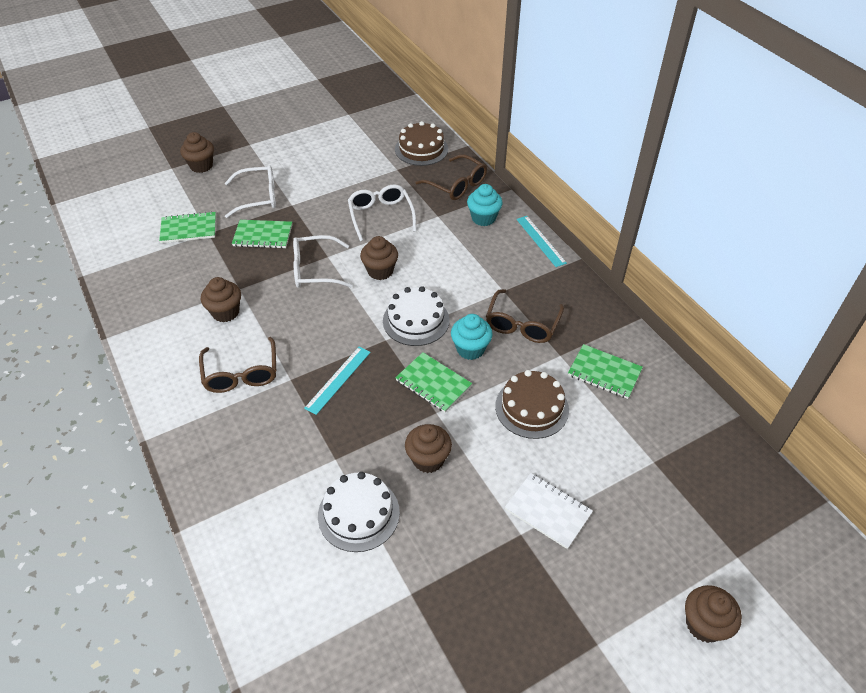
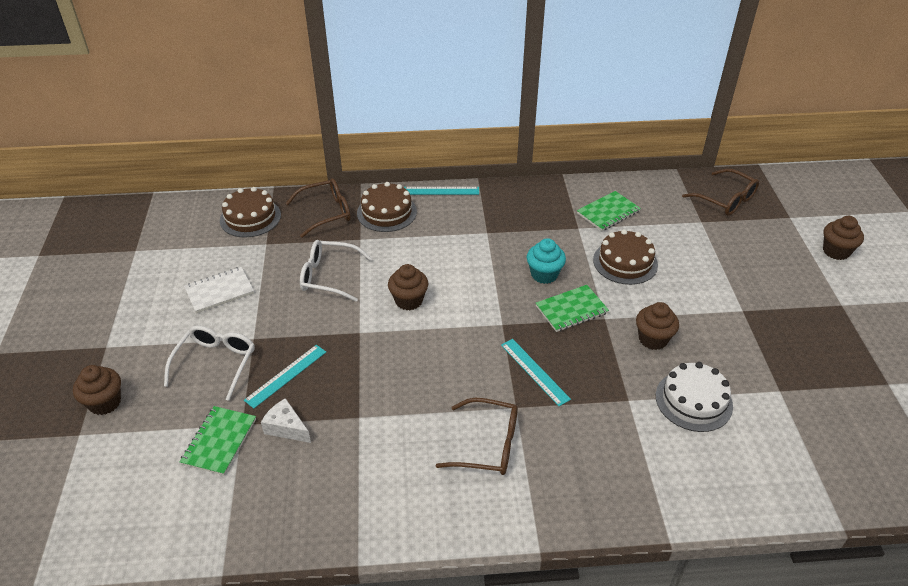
camera: 65 degrees left, 5 degrees down
brown cupcake [201,277,241,322] -> none
green notebook [232,220,292,249] -> turquoise ruler [244,345,326,409]
white glasses [293,235,353,288] -> none
white cake [383,286,450,346] -> none
turquoise cupcake [467,184,503,226] -> brown cake [357,182,417,232]
brown glasses [486,289,564,343] -> brown glasses moved to [682,169,759,216]
white notebook [505,473,593,549] -> white notebook moved to [184,267,254,313]
none -> white cheese [261,398,311,443]

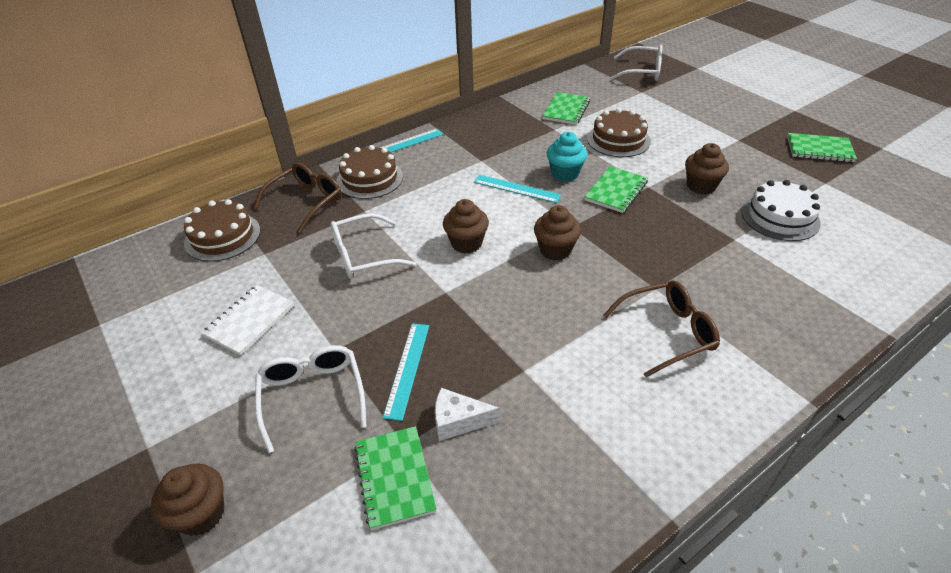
camera: 30 degrees left, 0 degrees up
turquoise ruler [501,339,571,406] -> turquoise ruler moved to [474,175,561,203]
brown glasses [682,169,759,216] -> white glasses [610,45,663,81]
brown cupcake [823,216,864,260] -> brown cupcake moved to [534,205,581,261]
none -> green notebook [787,133,857,162]

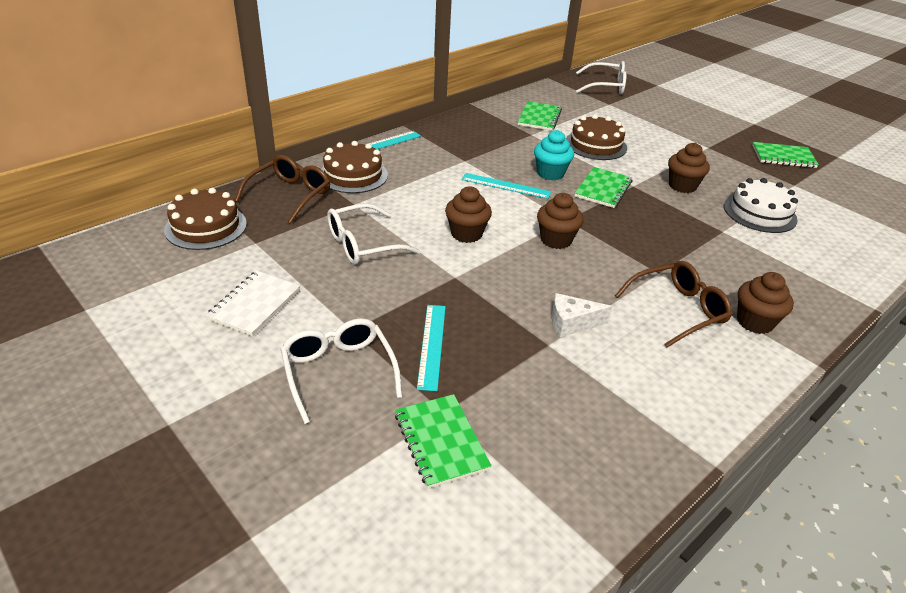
camera: 10 degrees left, 5 degrees down
brown cupcake [151,463,224,536] -> brown cupcake moved to [737,272,794,334]
white cheese [435,388,500,441] -> white cheese moved to [551,293,612,337]

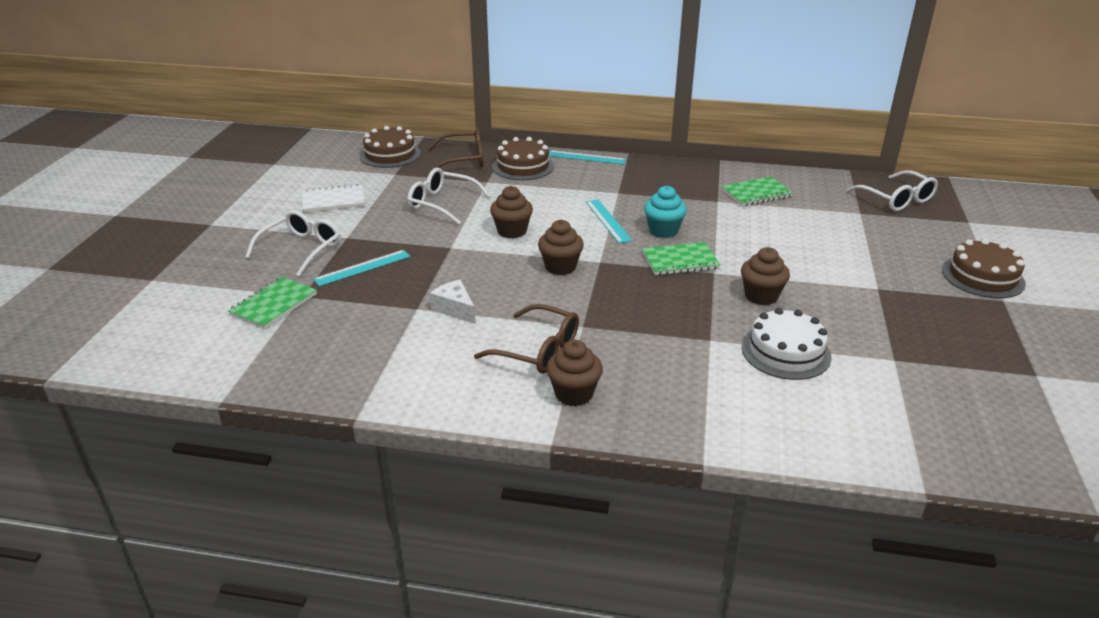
camera: 55 degrees right, 5 degrees down
brown cake [566,114,627,160] -> brown cake moved to [942,239,1026,298]
green notebook [752,142,819,168] -> none

